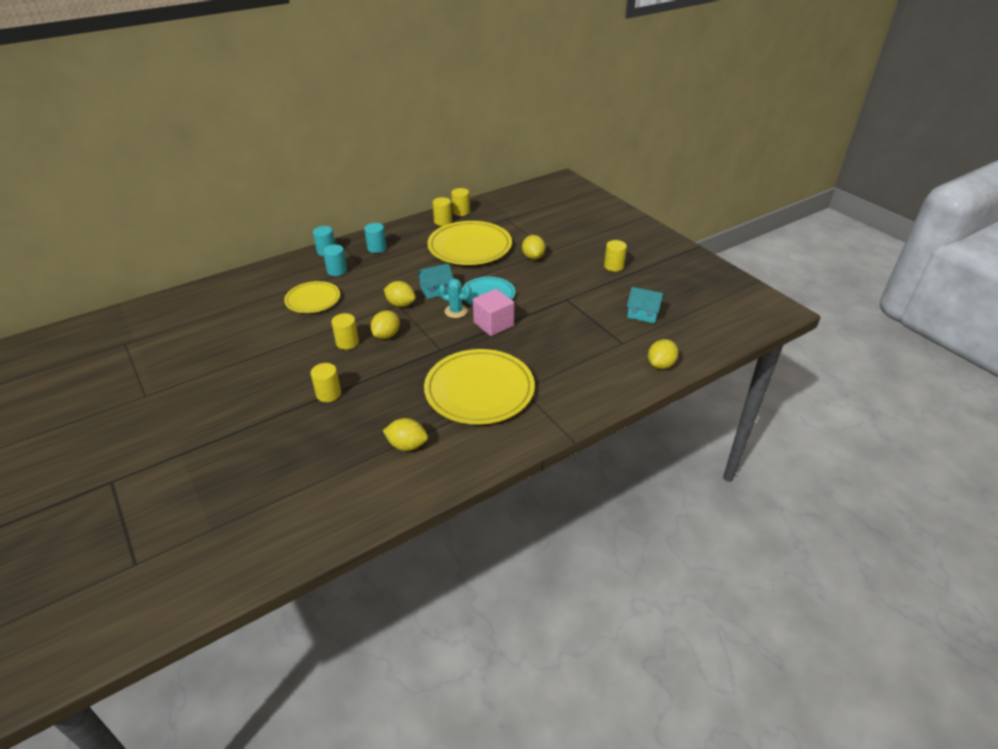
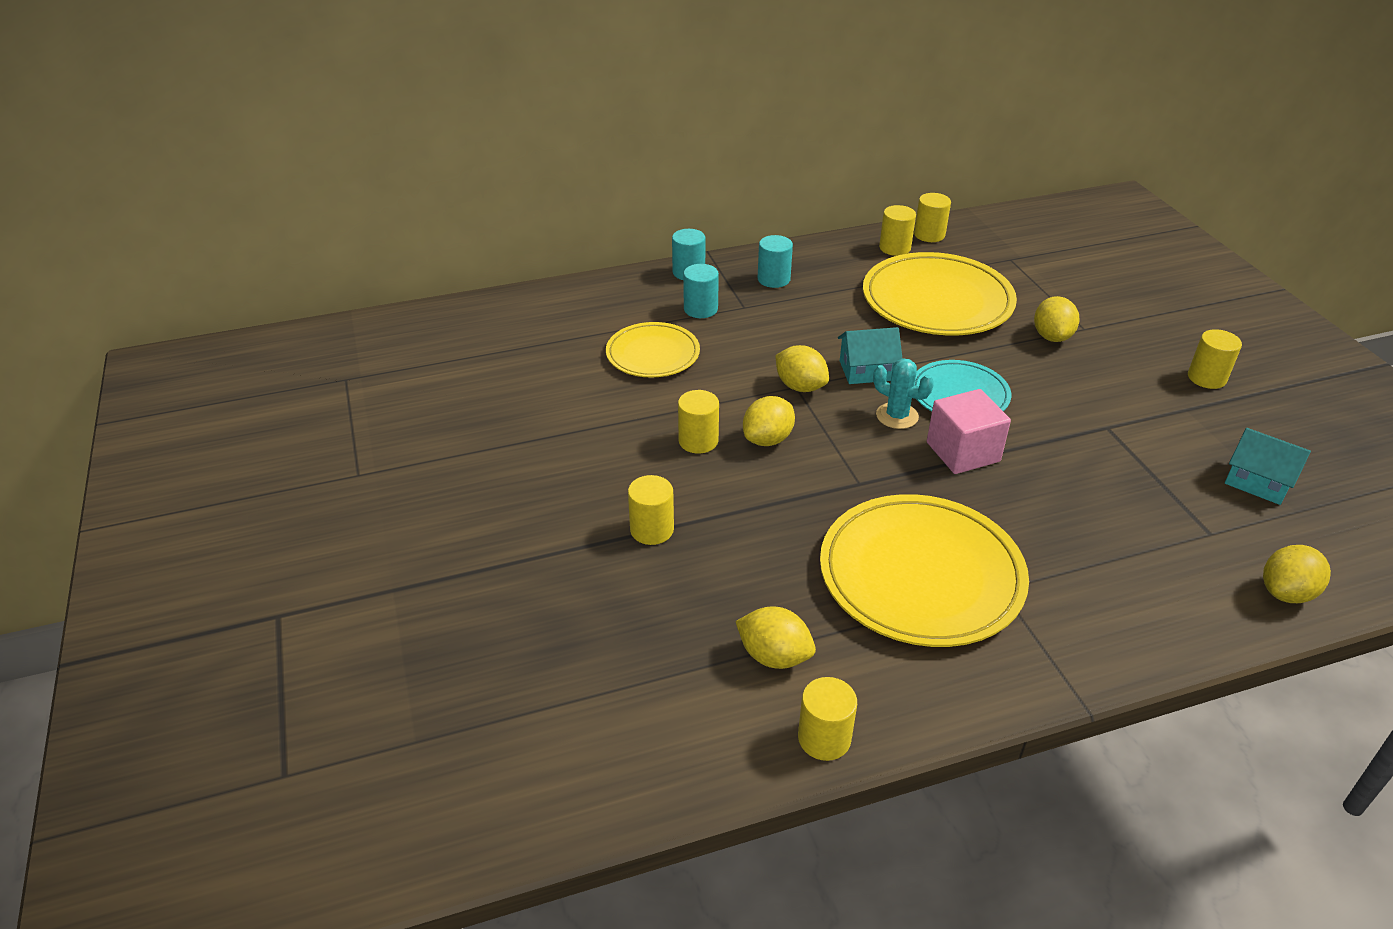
camera: 15 degrees right, 0 degrees up
none -> yellow cylinder [798,677,857,761]

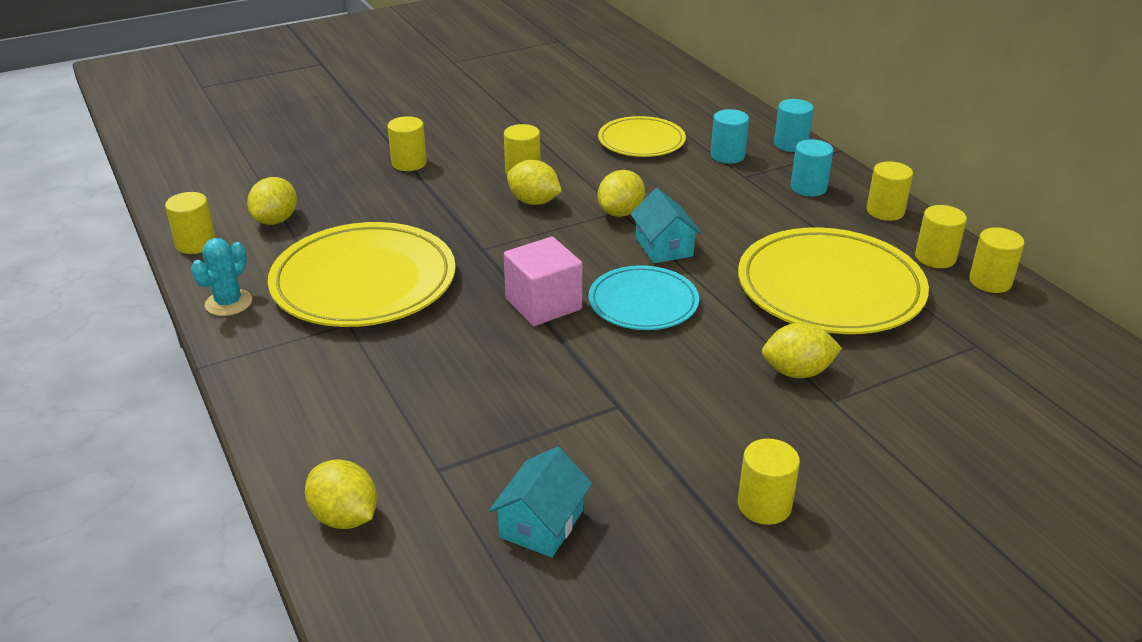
camera: 80 degrees right, 5 degrees down
turquoise cactus [873,358,934,429] -> turquoise cactus moved to [191,238,252,316]
none -> yellow cylinder [866,161,913,221]

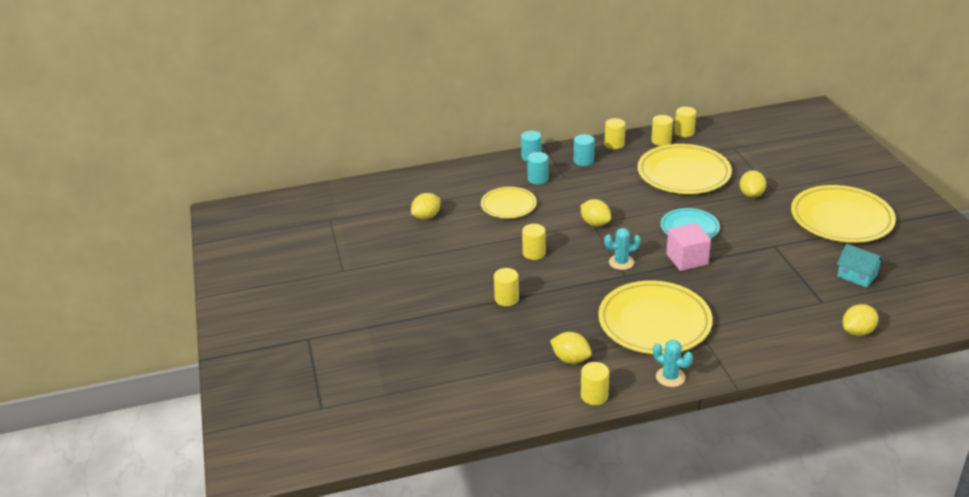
camera: 75 degrees left, 0 degrees up
yellow lemon [507,160,562,205] -> yellow lemon moved to [411,193,440,220]
turquoise house [630,188,702,263] -> none
yellow cylinder [738,439,800,525] -> yellow plate [791,185,896,243]
none -> turquoise cactus [604,228,641,270]

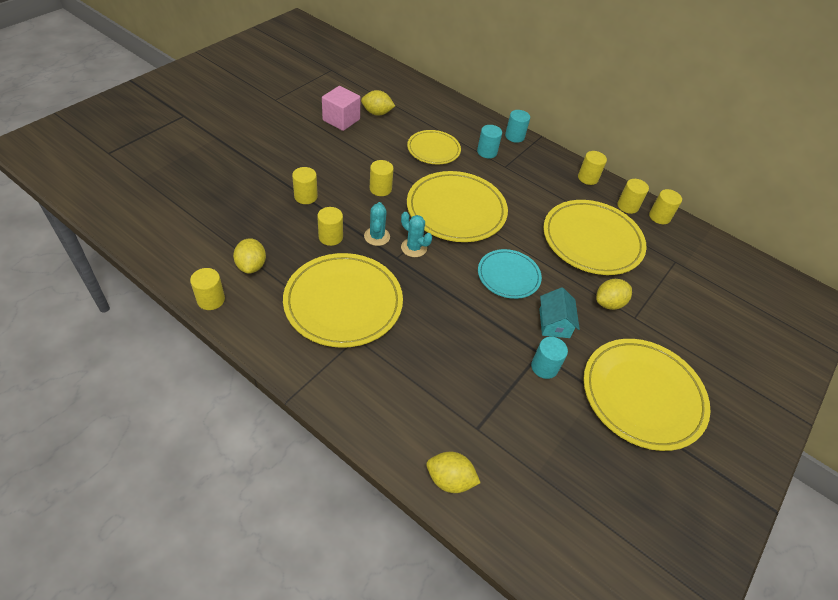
camera: 45 degrees right, 15 degrees up
turquoise cylinder [574,134,595,166] -> turquoise cylinder moved to [531,337,568,379]
yellow lemon [581,199,611,227] -> yellow plate [407,171,508,242]
turquoise cactus [653,340,693,387] -> turquoise cactus moved to [364,202,390,246]
pink cube [666,223,711,271] -> pink cube moved to [322,86,361,131]
turquoise house [837,244,884,288] -> turquoise house moved to [539,287,580,338]
none -> yellow cylinder [317,207,343,246]

